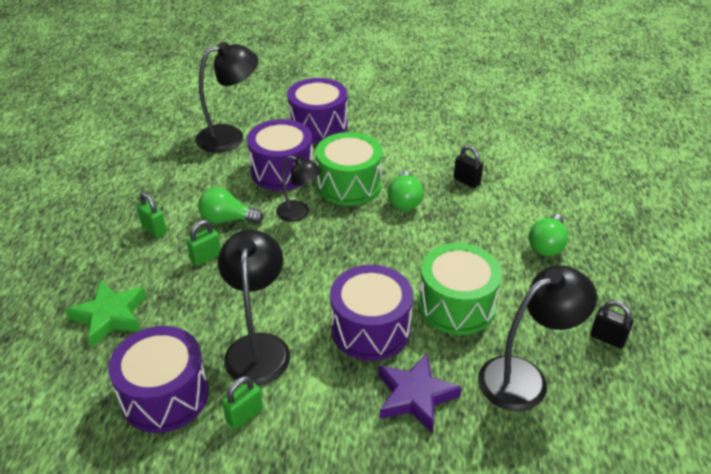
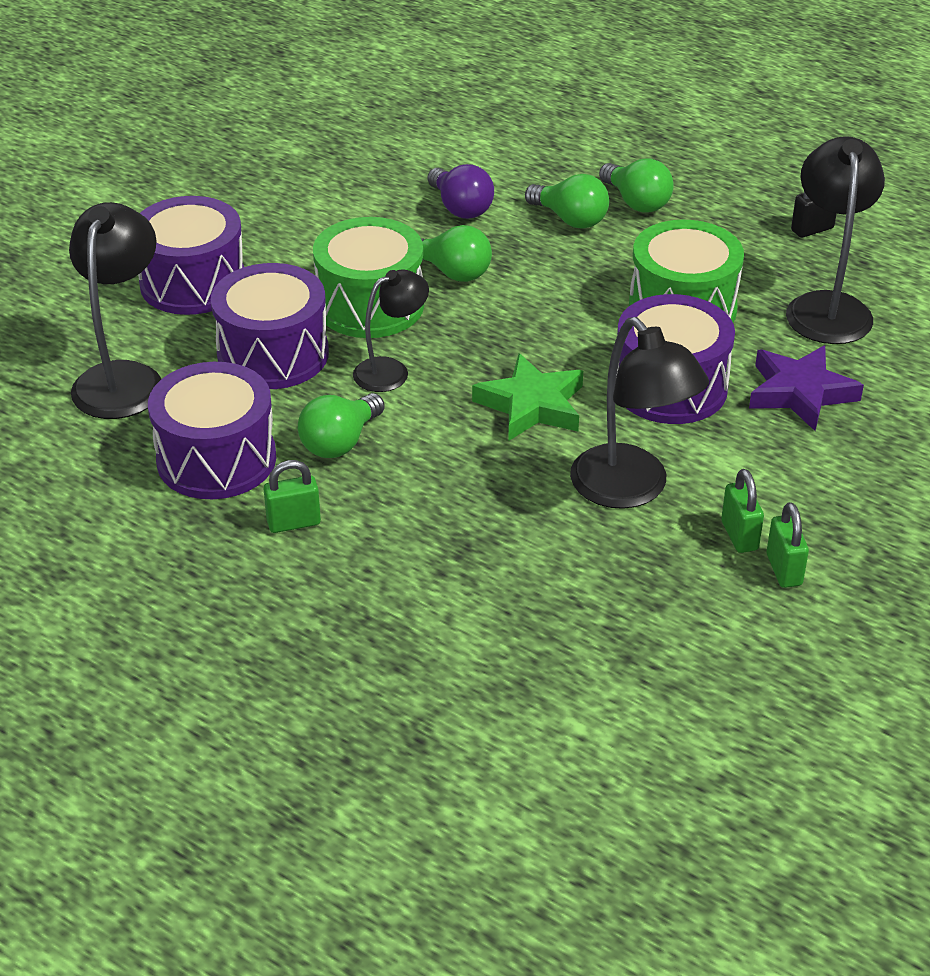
camera: 60 degrees left, 0 degrees up
green star [65,280,146,347] -> green star moved to [472,353,583,441]
purple drum [108,326,209,433] -> purple drum moved to [148,362,276,499]
green padlock [187,220,221,266] -> green padlock moved to [767,502,809,588]
black lamp [218,230,290,385] -> black lamp turned 150 degrees counterclockwise [570,317,709,509]
black padlock [454,145,483,188] -> purple light bulb [427,164,494,219]
none -> green light bulb [525,174,609,229]

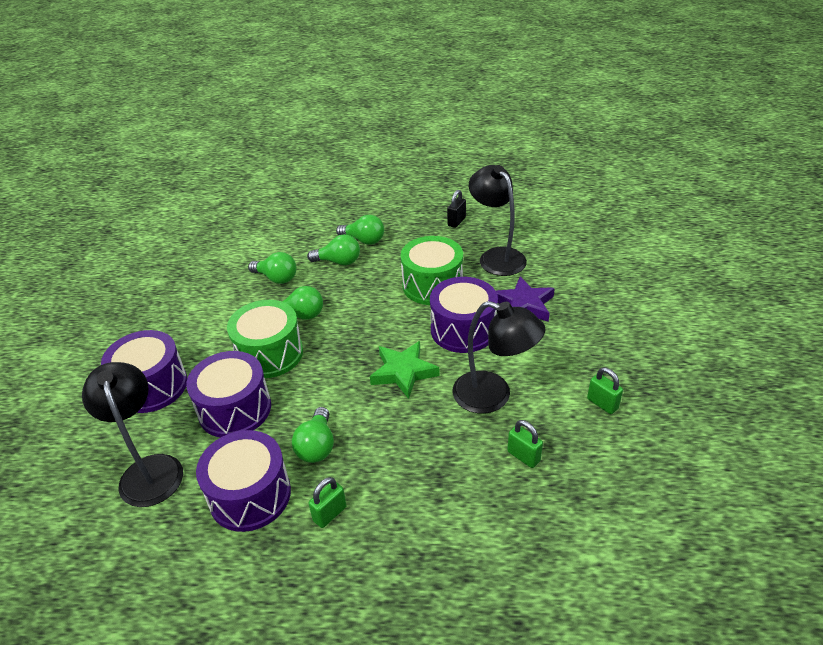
camera: 30 degrees left, 0 degrees up
black lamp [353,269,429,392] -> none
purple light bulb [427,164,494,219] -> green light bulb [248,252,296,284]
green padlock [721,469,764,553] -> green padlock moved to [507,420,543,468]

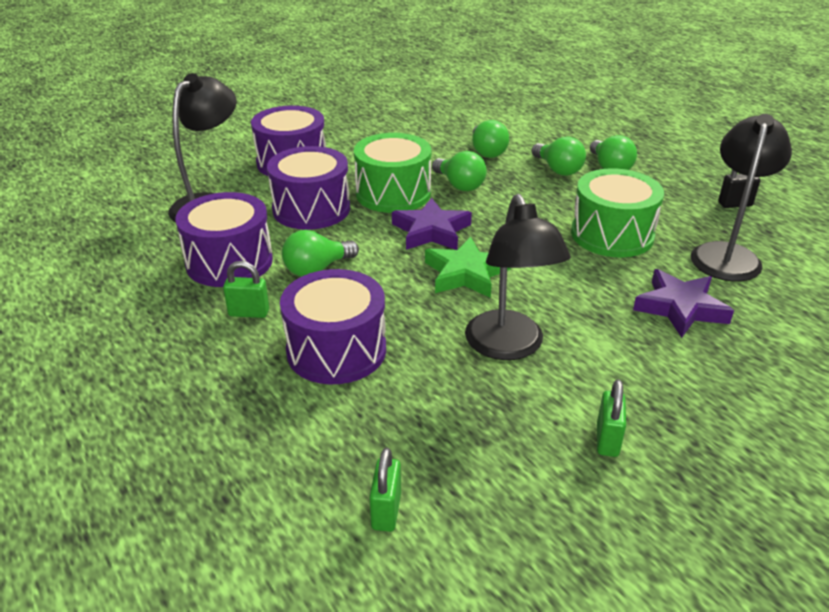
camera: 50 degrees right, 5 degrees down
purple drum [430,277,498,353] -> purple drum moved to [280,269,386,384]
green padlock [507,420,543,468] -> green padlock moved to [369,448,401,532]
none -> purple star [392,198,472,250]

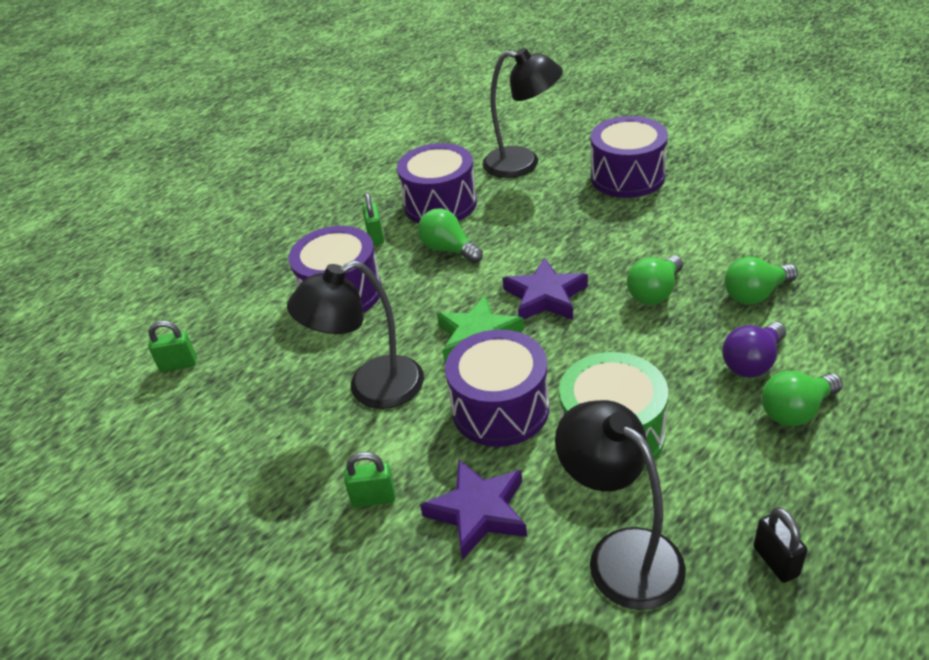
camera: 80 degrees right, 5 degrees up
purple drum [267,146,350,230] -> purple drum moved to [445,329,549,447]
green drum [354,133,431,213] -> none
green light bulb [532,136,586,176] -> purple light bulb [722,322,786,377]
green padlock [597,379,626,457] -> green padlock moved to [344,452,396,507]
black lamp [691,114,792,282] -> black lamp turned 135 degrees counterclockwise [555,400,686,610]

